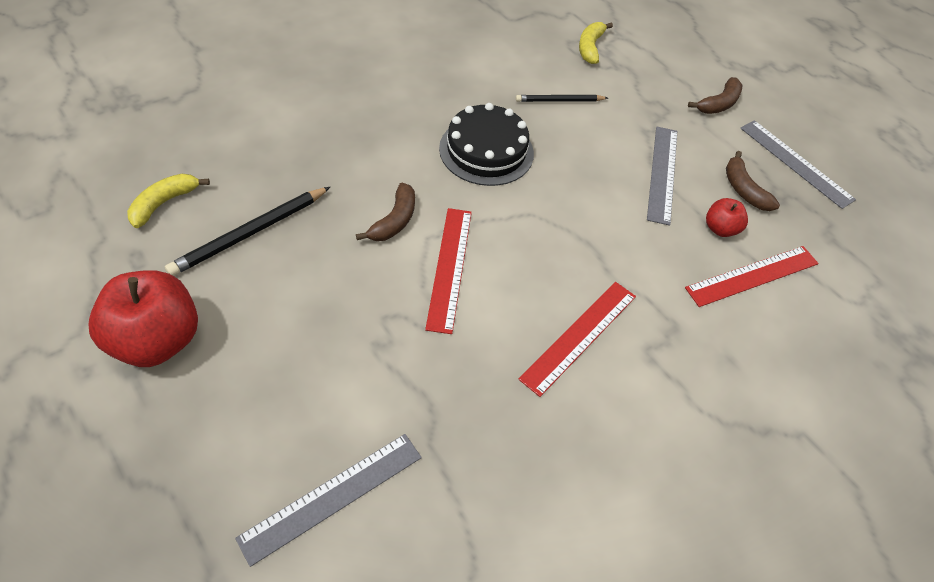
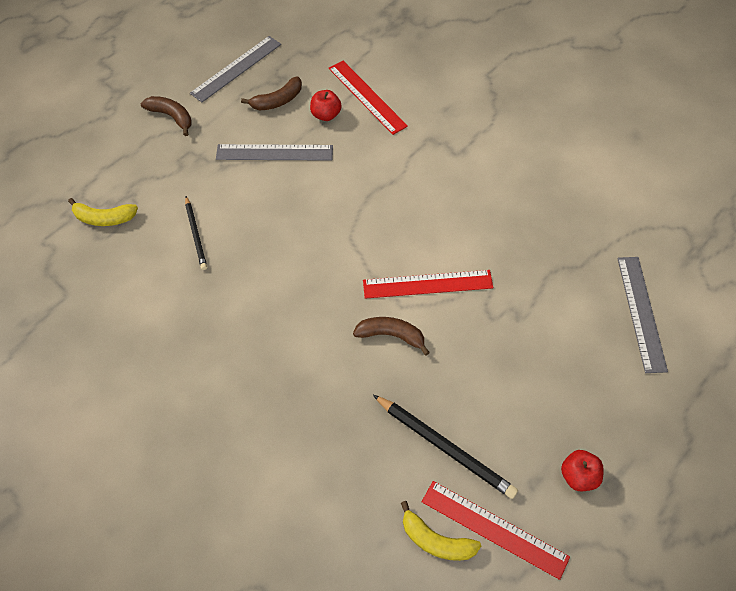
camera: 95 degrees left, 5 degrees up
red apple [88,270,198,367] -> red apple [561,450,604,491], size x0.50
grey ruler [235,434,422,567] -> grey ruler turned 45 degrees clockwise [617,257,668,373]
black cake [439,103,534,186] -> none
red ruler [518,282,636,397] -> red ruler moved to [422,481,570,580]

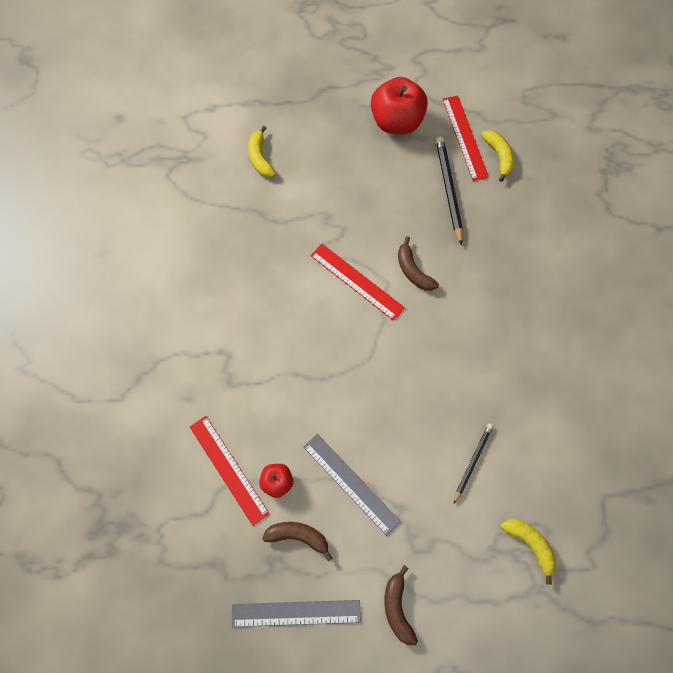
camera: 135 degrees left, 10 degrees up
red ruler [329,61,408,135] -> red ruler turned 45 degrees counterclockwise [189,416,270,526]
red apple [561,450,604,491] -> red apple [371,77,428,134], size x2.00
grey ruler [617,257,668,373] -> yellow banana [248,126,276,178]

